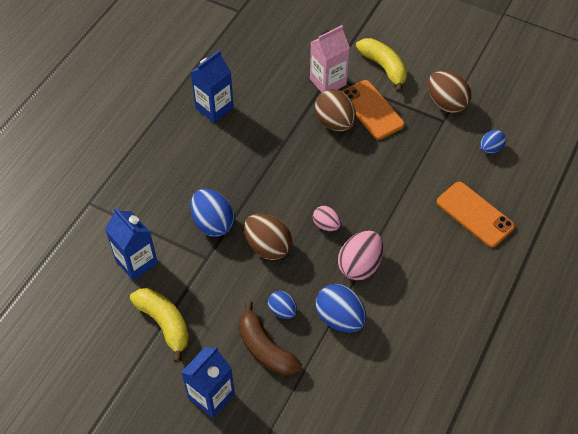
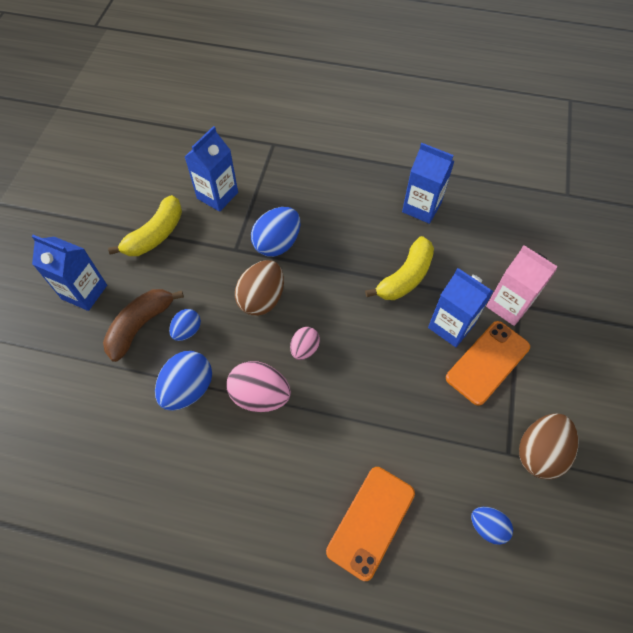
camera: 75 degrees right, 5 degrees up
brown egg [315,89,356,132] -> blue carton [428,268,494,347]
yellow banana [356,38,407,93] -> yellow banana moved to [365,236,434,300]

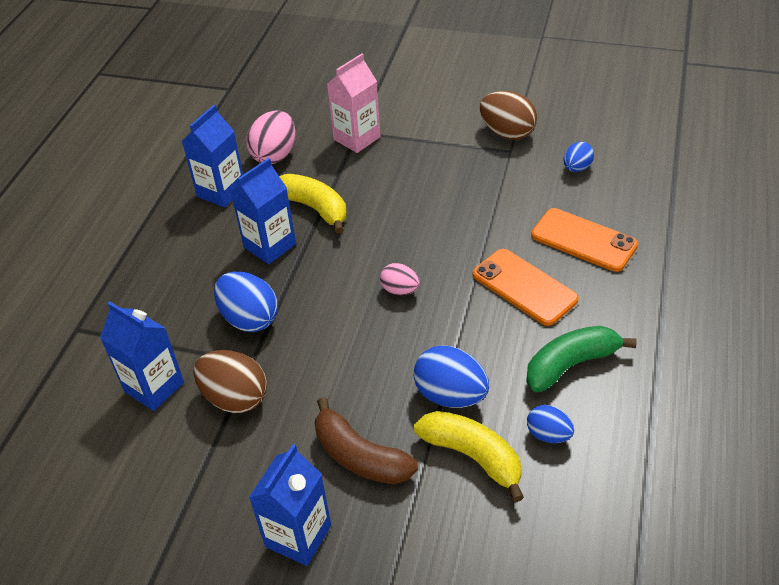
camera: 85 degrees left, 15 degrees down
yellow banana [108,195,182,256] -> yellow banana moved to [414,411,524,502]
blue egg [169,309,201,341] -> blue egg moved to [527,405,574,443]
pink egg [227,361,291,412] -> pink egg moved to [246,110,295,164]
brown egg [235,260,284,316] -> brown egg moved to [193,350,267,413]
blue carton [428,268,494,347] -> blue carton moved to [231,158,296,264]
orange phone [446,321,530,406] -> orange phone moved to [473,249,579,326]
none -> green banana [526,326,637,392]

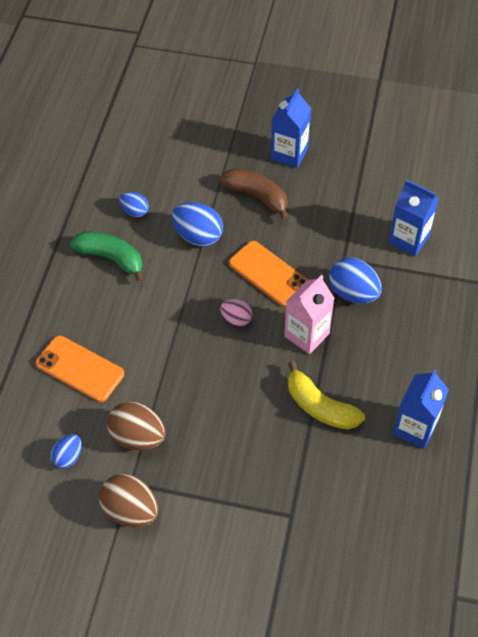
camera: 175 degrees right, 10 degrees up
brown egg [193,350,267,413] -> brown egg moved to [107,402,165,450]
blue carton [231,158,296,264] -> none
pink egg [246,110,295,164] -> none
pink carton [327,53,381,153] -> pink carton moved to [284,275,334,354]
yellow banana [414,411,524,502] -> none
orange phone [473,249,579,326] -> orange phone moved to [229,241,308,307]
green banana [526,326,637,392] -> green banana turned 120 degrees counterclockwise [70,231,144,283]

